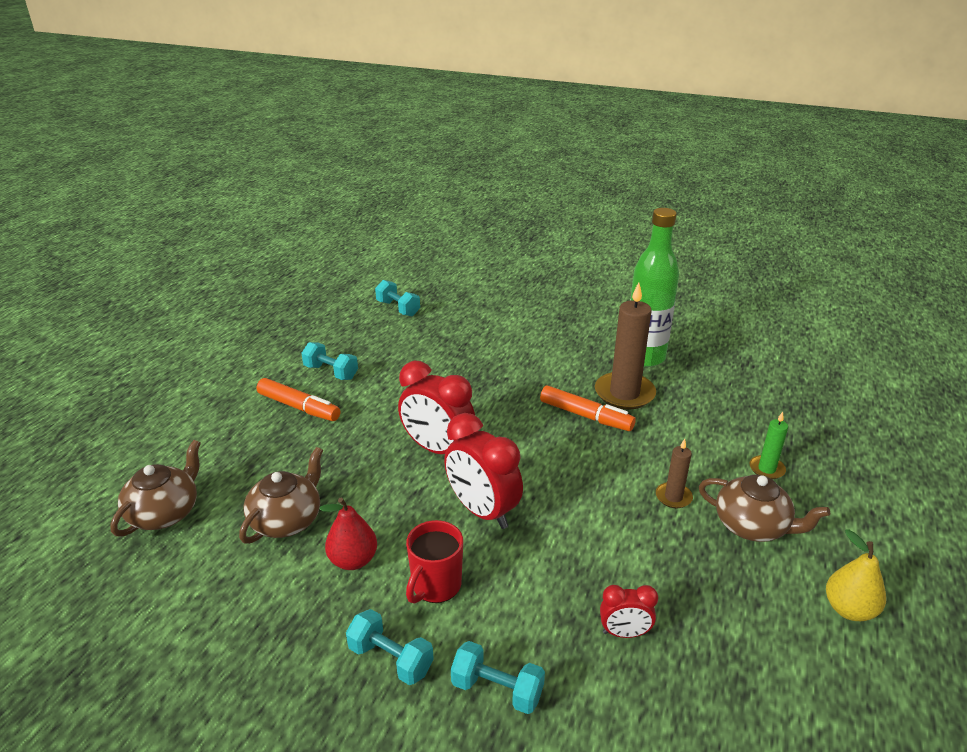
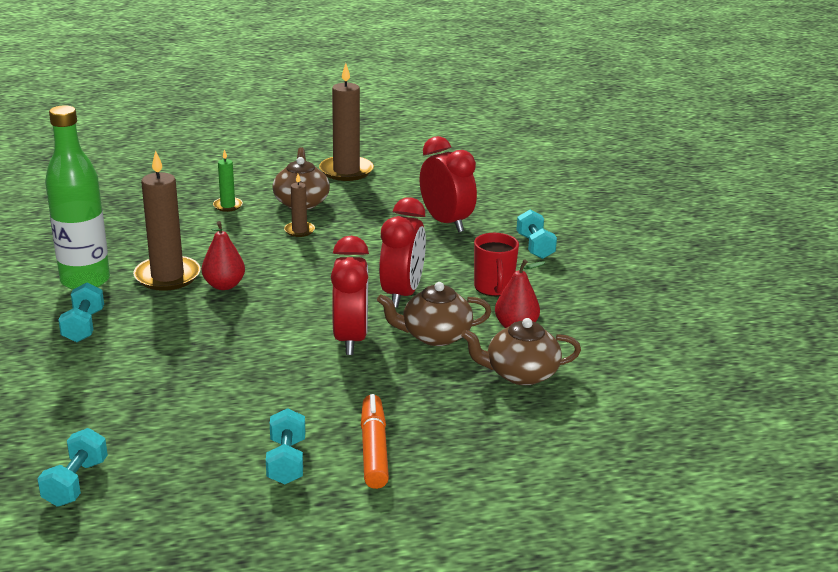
camera: 125 degrees left, 5 degrees down
brown teapot [110,440,201,537] -> brown teapot moved to [377,282,492,346]
turquoise dumbbell [346,609,434,685] -> turquoise dumbbell moved to [58,282,104,342]
red mug [406,520,463,604] -> red mug turned 90 degrees clockwise [474,233,519,296]
orange marker [540,386,636,431] -> red pear [202,221,245,290]
red clock [600,585,658,638] -> red clock [420,136,477,232], size x1.89
yellow pear [826,529,886,621] -> brown candle [319,63,374,181]

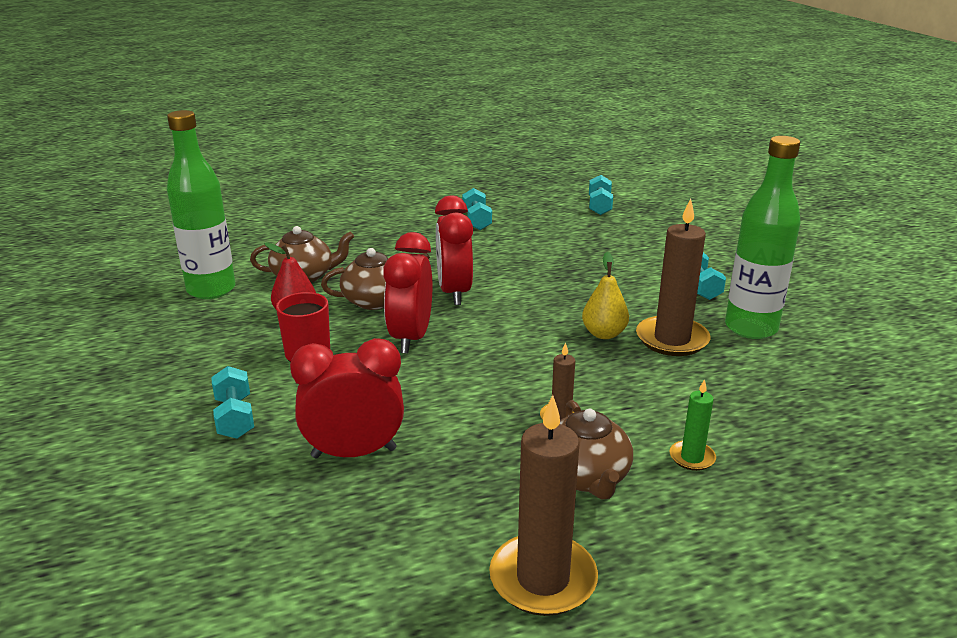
camera: 175 degrees right, 0 degrees up
red pear [202,221,245,290] -> yellow pear [582,252,629,339]
orange marker [361,394,389,489] -> none
red clock [420,136,477,232] -> red clock turned 120 degrees clockwise [290,338,404,458]
none -> green bottle [167,110,236,299]

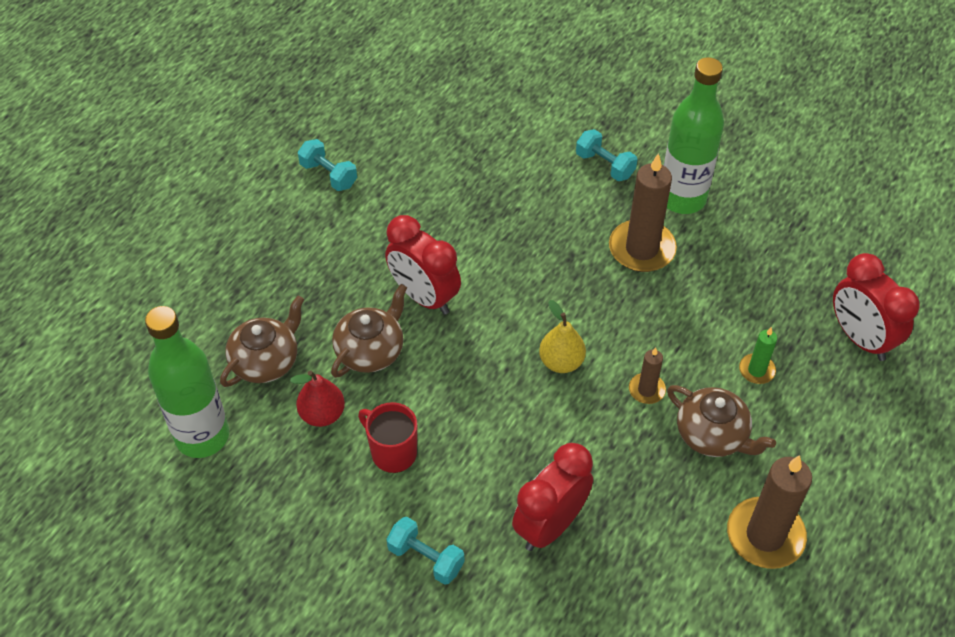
camera: 40 degrees left, 25 degrees up
red clock [383,232,432,354] -> red clock moved to [833,253,920,361]
yellow pear [582,252,629,339] -> yellow pear moved to [539,300,586,373]
turquoise dumbbell [589,175,613,215] -> none

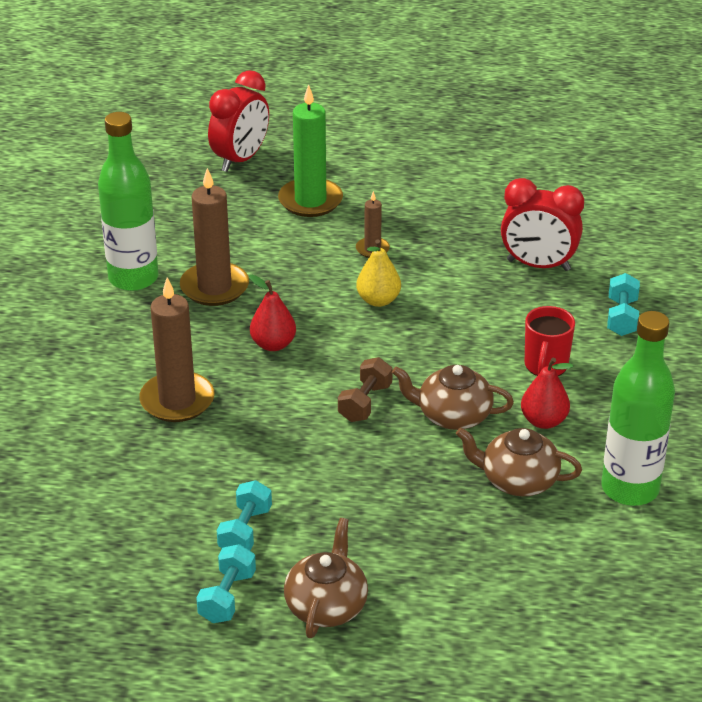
camera: 115 degrees left, 15 degrees down
red clock [385,215,461,315] -> brown dumbbell [338,357,393,422]
turquoise dumbbell [576,129,637,181] -> turquoise dumbbell moved to [196,544,256,623]
brown teapot [667,385,776,457] -> brown teapot moved to [284,518,368,638]
brown candle [727,455,812,569] -> brown candle moved to [139,277,214,422]
green candle [739,327,777,384] -> green candle [278,85,343,217], size x1.97
none -> red pear [249,275,296,351]

